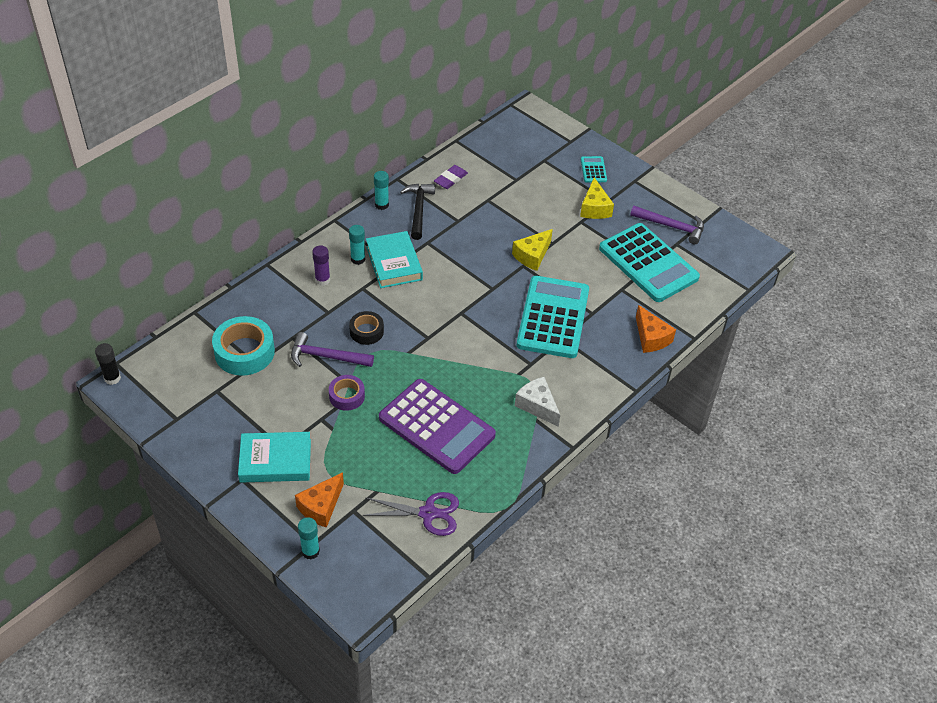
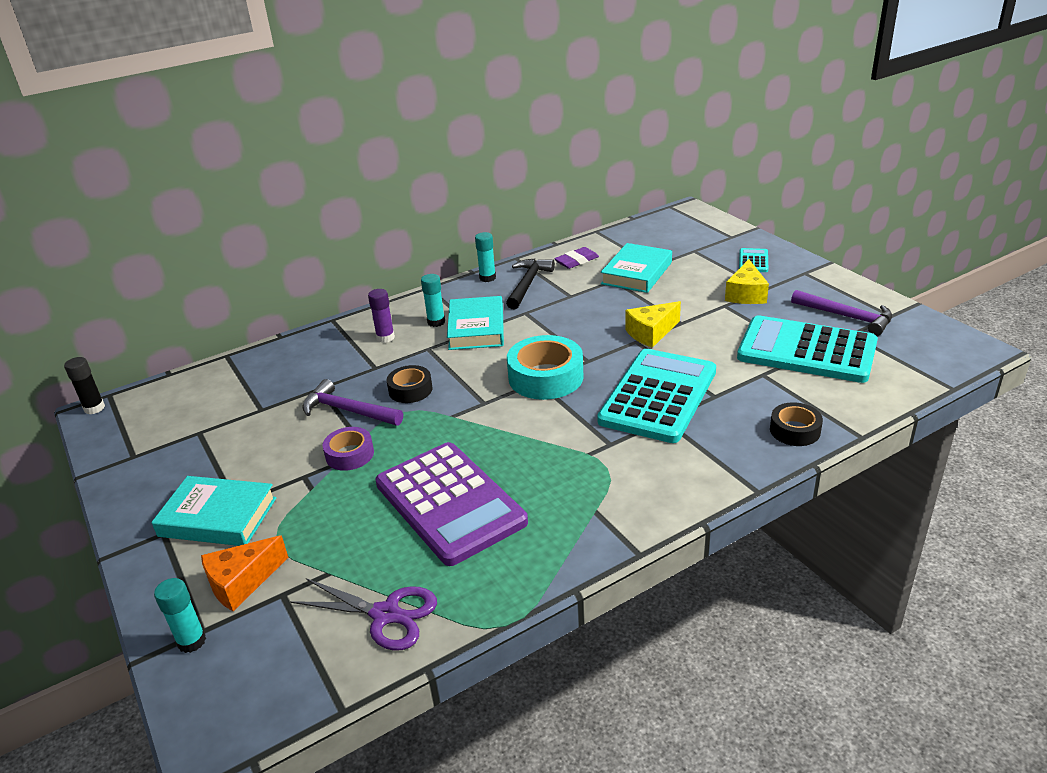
camera: 20 degrees right, 15 degrees down
turquoise tape [212,316,275,376] -> turquoise tape moved to [507,335,584,400]
white cheese [515,377,560,427] -> none
turquoise calculator [599,223,700,302] -> turquoise calculator turned 135 degrees clockwise [737,315,878,383]
orange cheese [636,305,676,353] -> black tape [770,402,823,446]
none -> turquoise book [601,243,672,293]

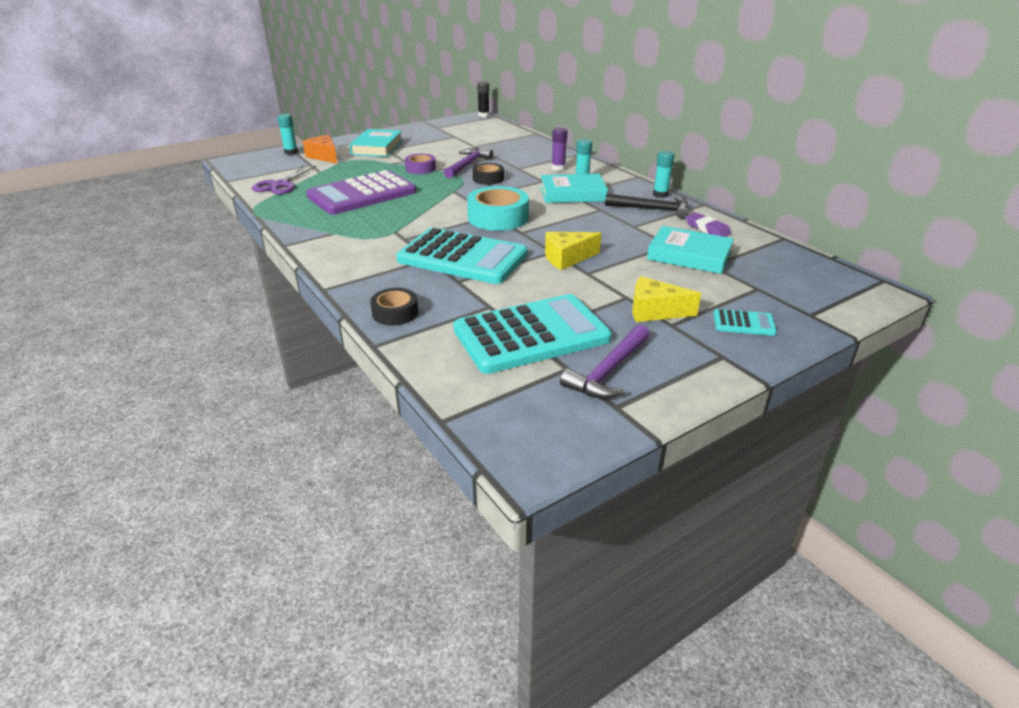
camera: 85 degrees right, 0 degrees up
yellow cheese [625,301,681,348] -> yellow cheese turned 75 degrees counterclockwise [545,232,601,270]
turquoise calculator [737,315,878,383] -> turquoise calculator turned 45 degrees clockwise [453,294,612,374]

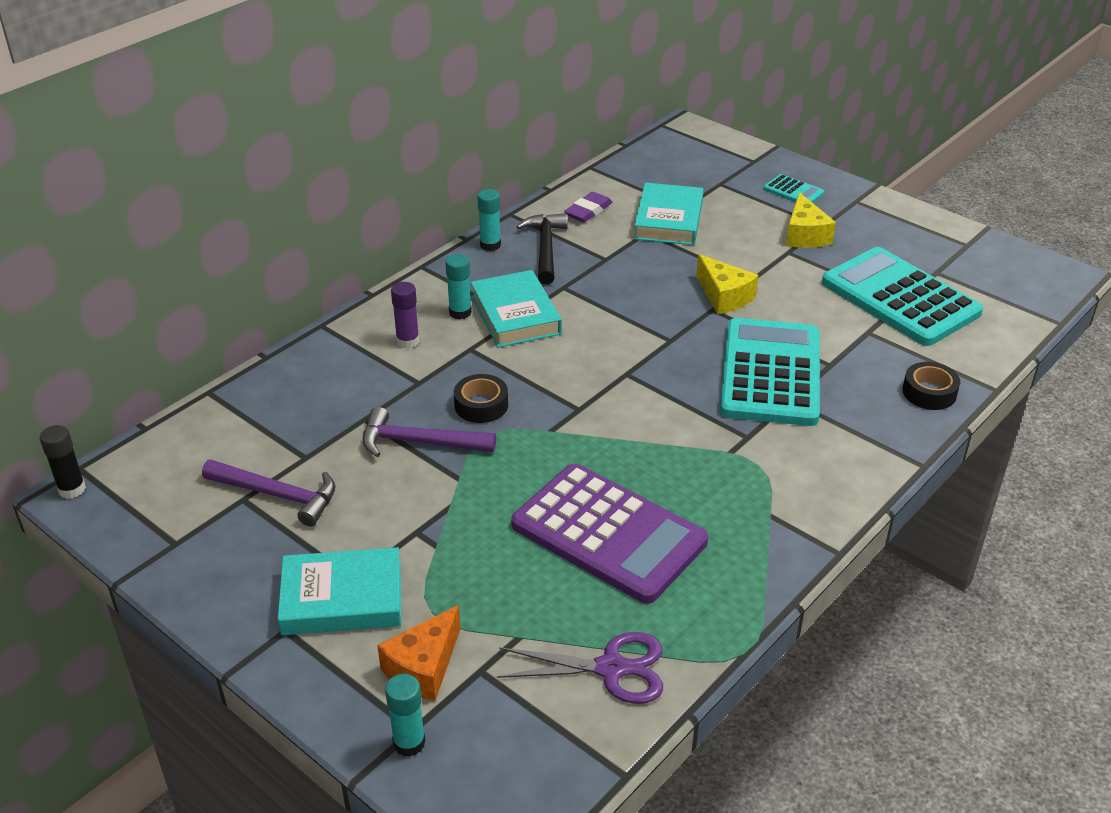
camera: 105 degrees left, 5 degrees up
purple tape [405,154,436,174] -> none
turquoise tape [467,186,529,231] -> none
purple hammer [560,325,649,399] -> purple hammer moved to [202,459,335,527]
turquoise calculator [713,309,777,336] -> turquoise calculator turned 135 degrees clockwise [764,174,824,203]

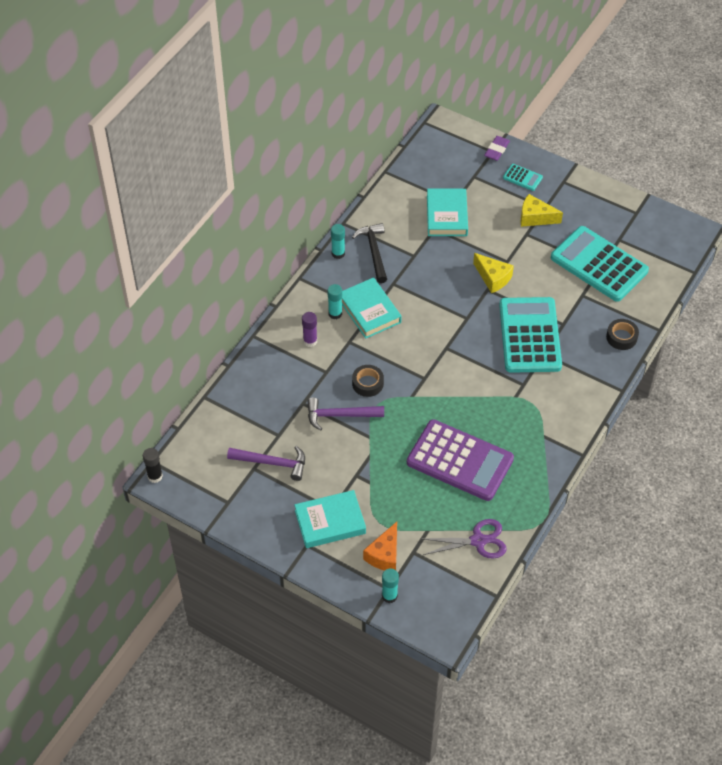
camera: 10 degrees left, 15 degrees up
purple eraser [564,192,613,222] -> purple eraser moved to [484,136,510,161]
yellow cheese [786,192,836,248] -> yellow cheese turned 120 degrees clockwise [521,194,563,227]

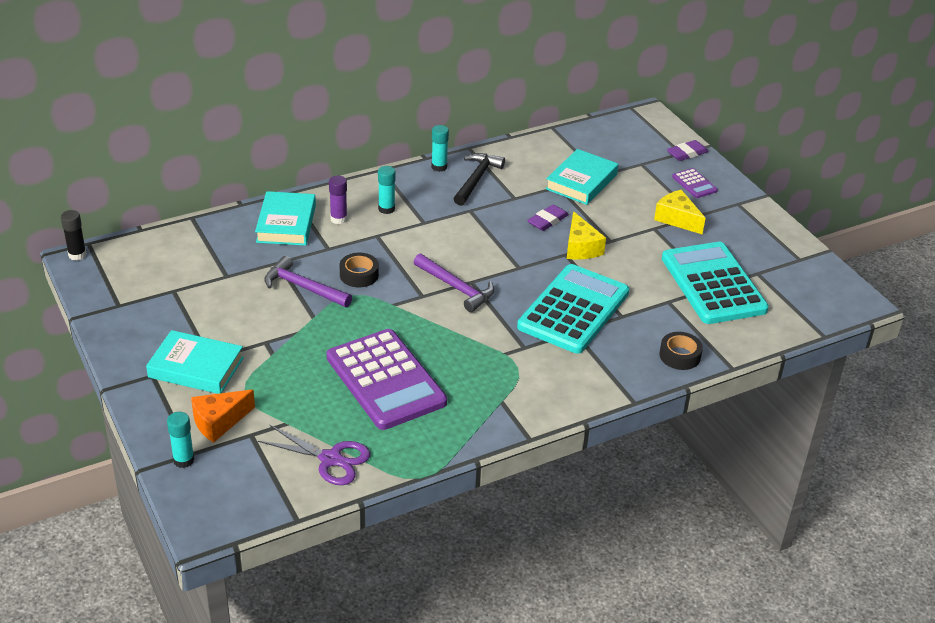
camera: 30 degrees right, 15 degrees down
purple hammer [227,446,305,481] -> purple hammer moved to [414,254,494,312]
turquoise book [342,277,402,339] -> turquoise book moved to [255,191,316,246]
turquoise calculator [503,164,543,191] -> purple calculator [672,168,718,198]
none -> purple eraser [527,204,569,231]

